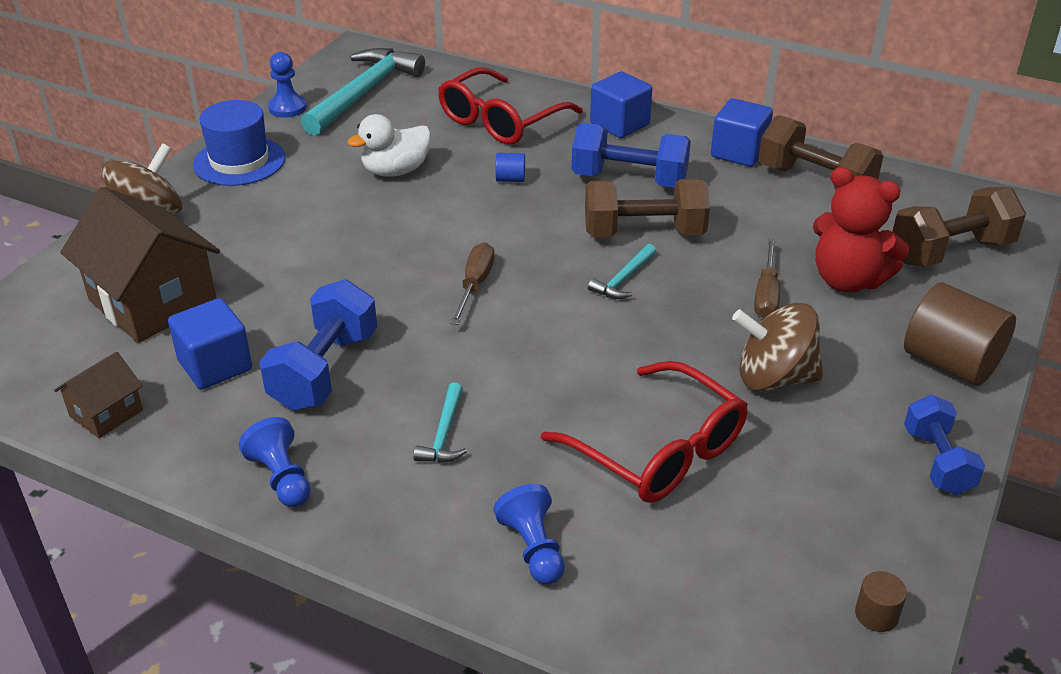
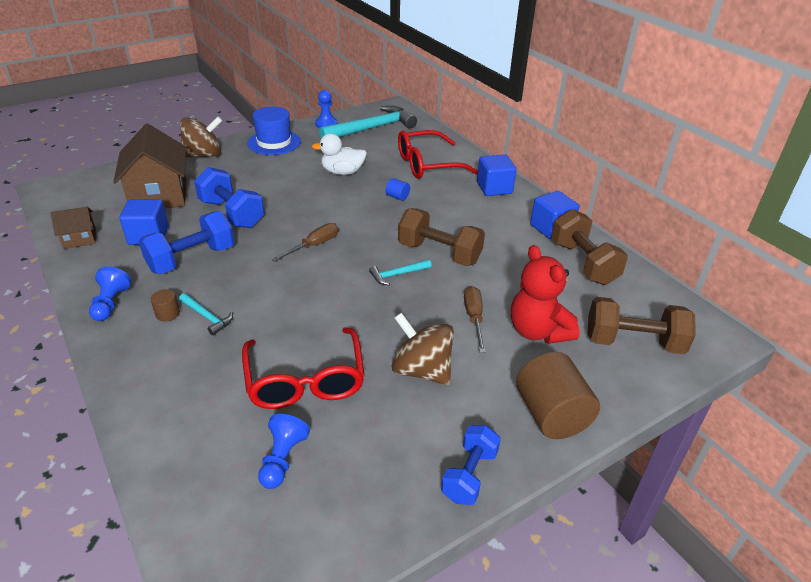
camera: 30 degrees right, 0 degrees up
turquoise hammer [413,383,467,463] -> turquoise hammer turned 90 degrees counterclockwise [179,293,233,335]
blue pawn [493,484,565,584] -> blue pawn moved to [258,414,310,489]
blue dumbbell [572,123,691,188] -> blue dumbbell moved to [194,167,264,228]
brown screwdriver [754,238,780,318] -> brown screwdriver turned 135 degrees clockwise [464,286,486,353]
brown cylinder [855,571,907,632] -> brown cylinder moved to [151,289,180,322]

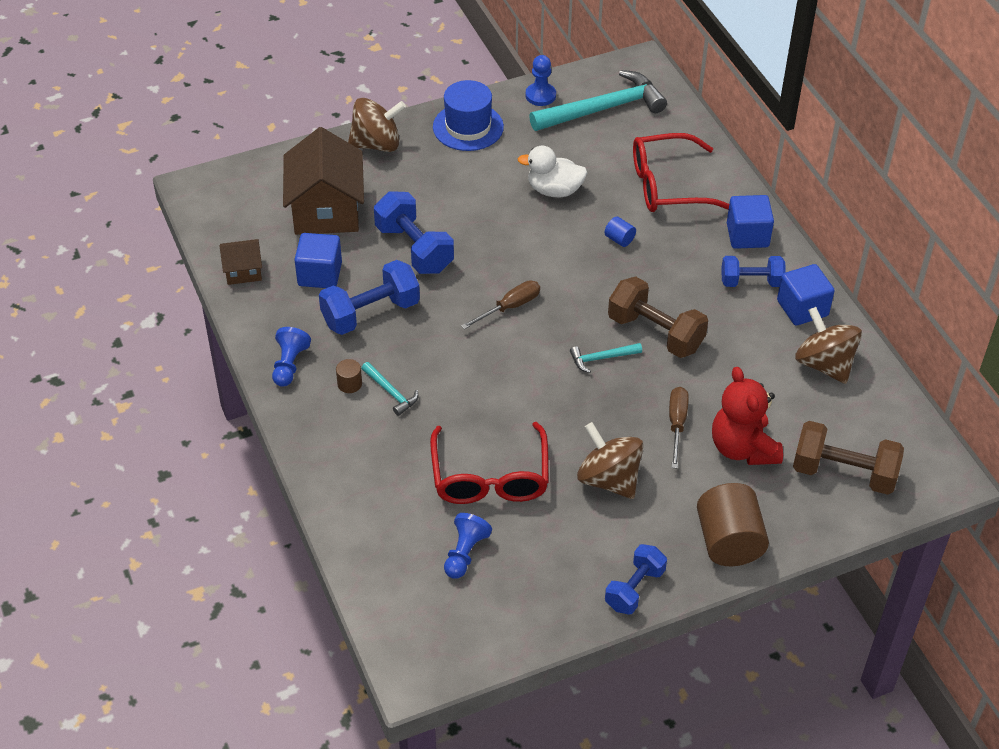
camera: 10 degrees right, 10 degrees up
brown dumbbell [551,209,628,285] -> brown spinning top [795,307,862,384]
none -> blue dumbbell [721,256,786,287]

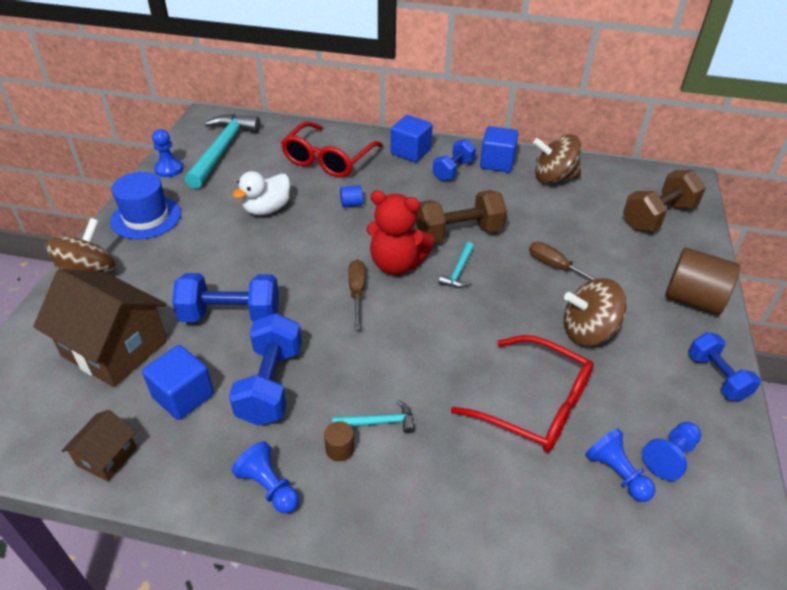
camera: 55 degrees left, 5 degrees down
red teddy bear [712,367,783,465] -> red teddy bear moved to [367,190,434,275]
none -> blue pawn [642,422,701,481]

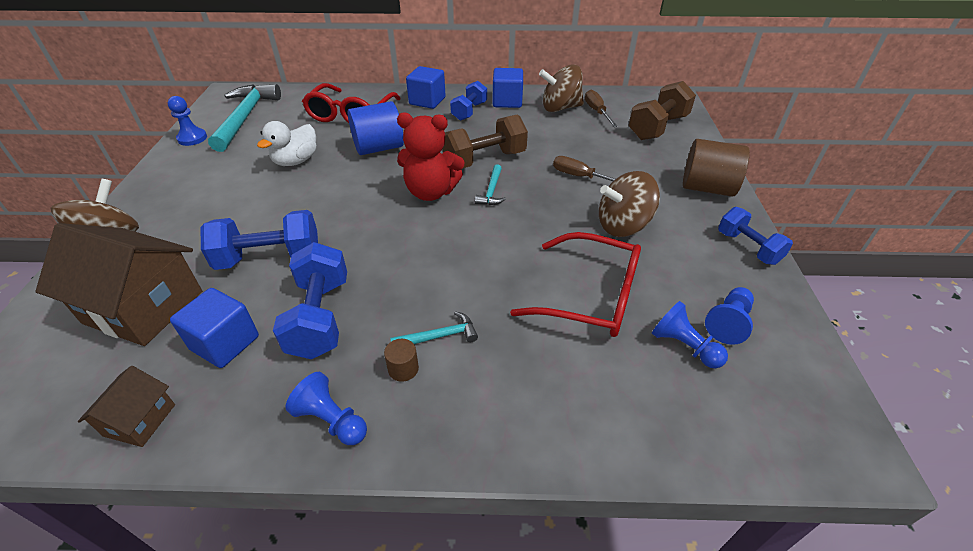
camera: 10 degrees left, 0 degrees up
blue hat [110,172,181,239] -> none
blue cylinder [340,185,363,208] -> blue cylinder [348,101,404,155], size x2.26
brown screwdriver [348,260,366,330] -> brown screwdriver moved to [585,90,618,127]

